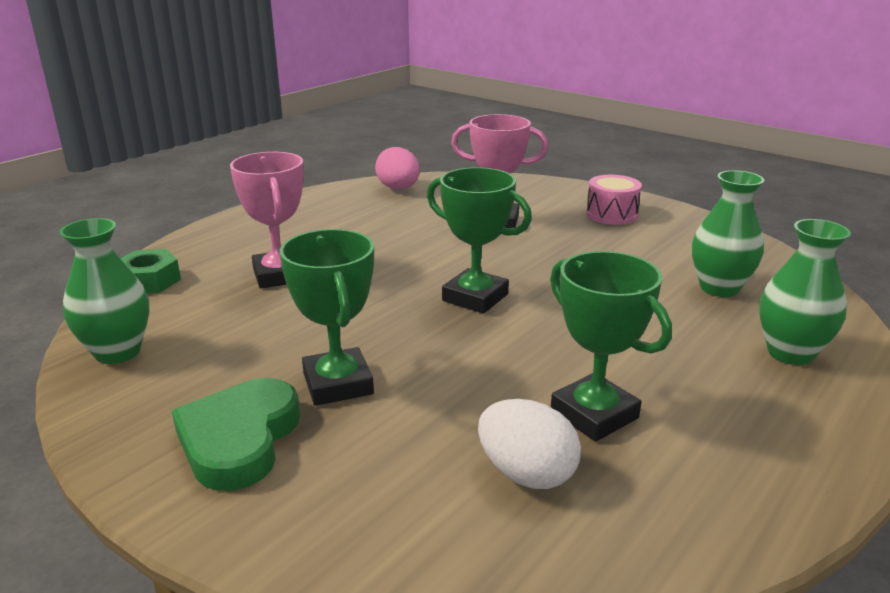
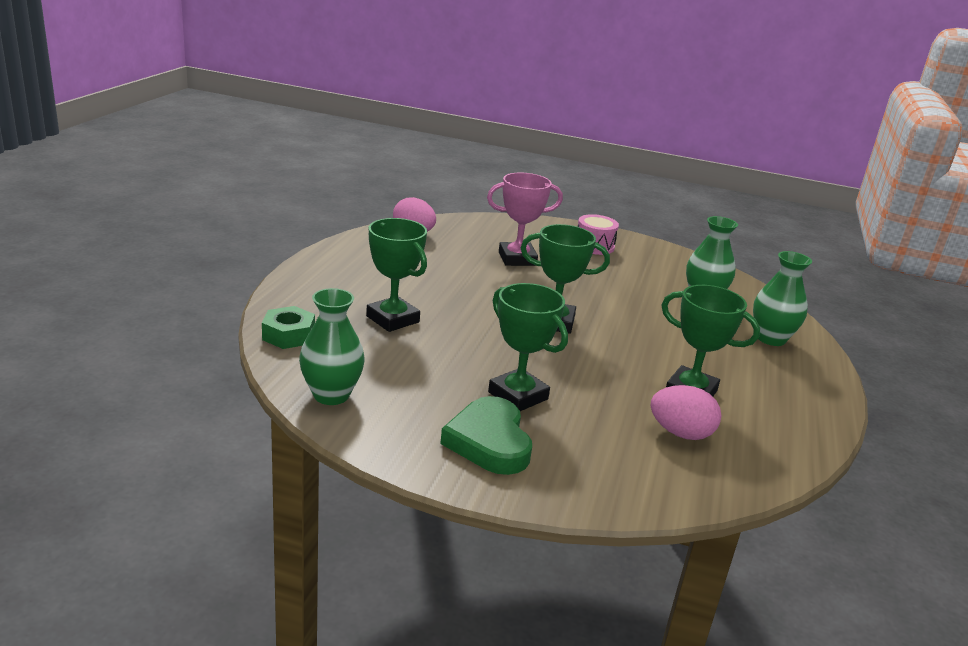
camera: 25 degrees left, 0 degrees up
pink trophy [230,152,304,288] -> green trophy [366,218,427,332]
white egg [478,399,581,489] -> pink egg [650,385,721,440]

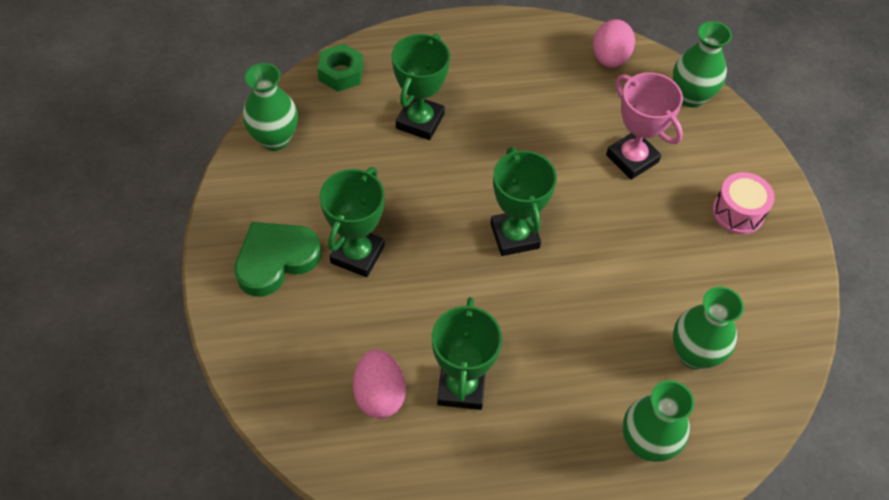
camera: 65 degrees right, 30 degrees up
none -> green vase [673,21,732,108]

